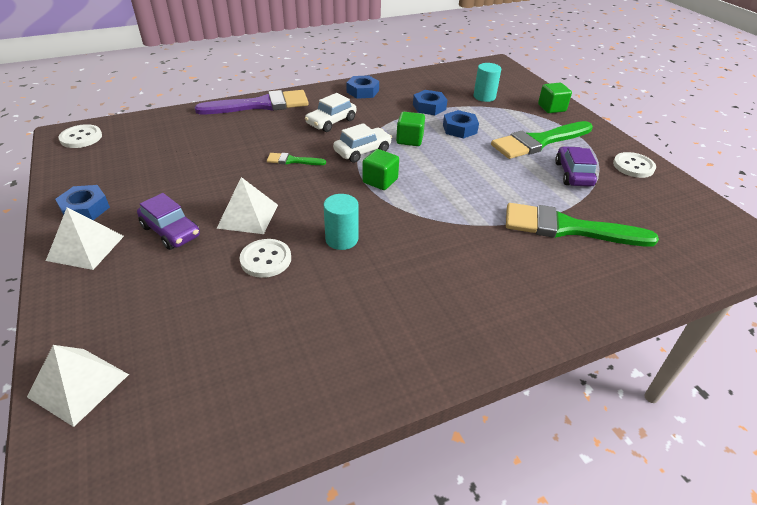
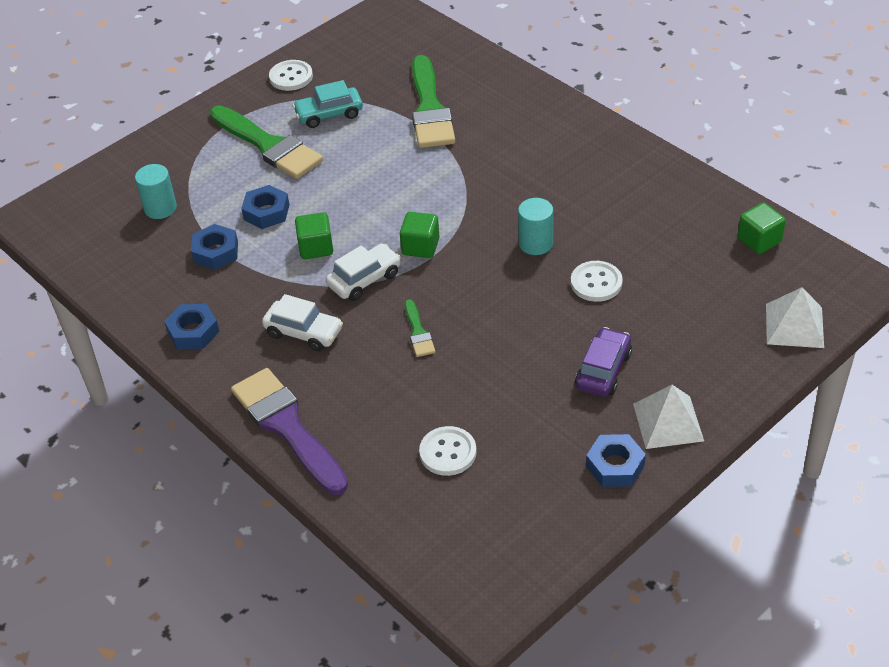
camera: 105 degrees left, 5 degrees up
white button [58,124,102,148] -> white button moved to [419,426,477,476]
white pyramid [216,177,278,234] -> none
white car [333,123,392,163] -> white car turned 105 degrees clockwise [326,244,401,301]
green cube [538,83,572,113] -> green cube moved to [737,203,786,254]
purple car [555,146,597,187] -> turquoise car [293,80,363,128]

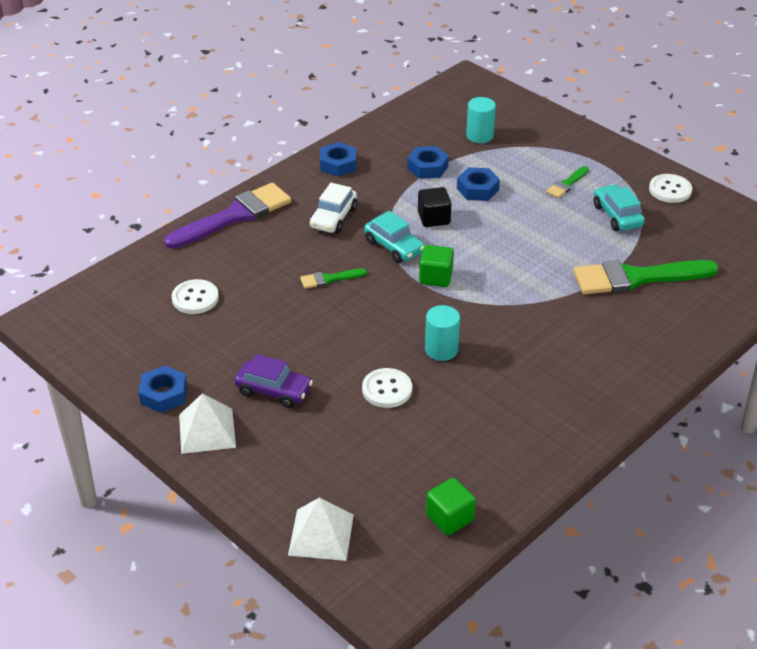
camera: 85 degrees right, 5 degrees down
green brush [210,105,323,179] -> green brush [546,166,589,198], size x0.46
green cube [295,212,333,259] -> black cube [418,187,451,227]
white car [326,244,401,301] -> turquoise car [364,211,425,263]

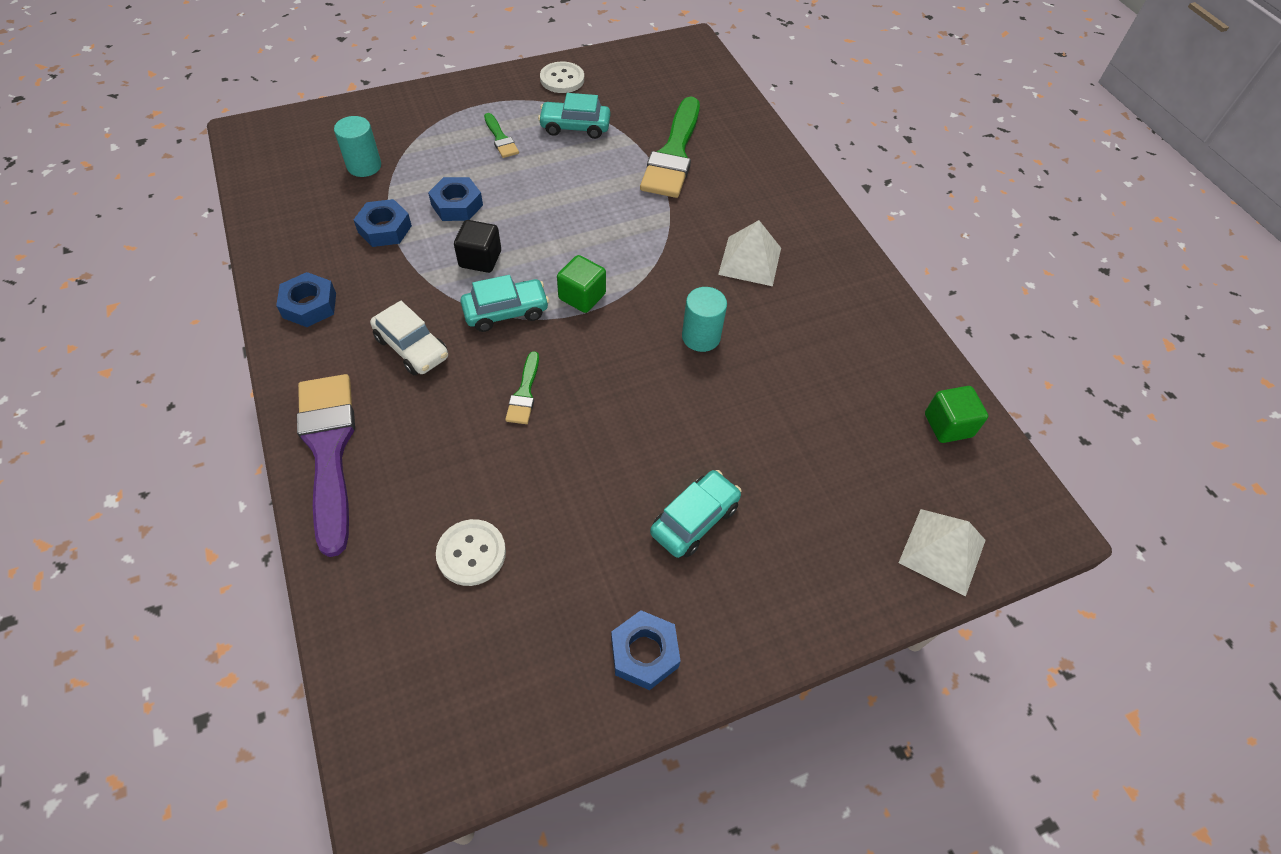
camera: 70 degrees left, 15 degrees up
white pyramid [179,394,236,454] -> white pyramid moved to [718,220,781,286]
purple car [235,354,313,408] -> turquoise car [650,470,742,558]
white button [362,368,412,408] -> none

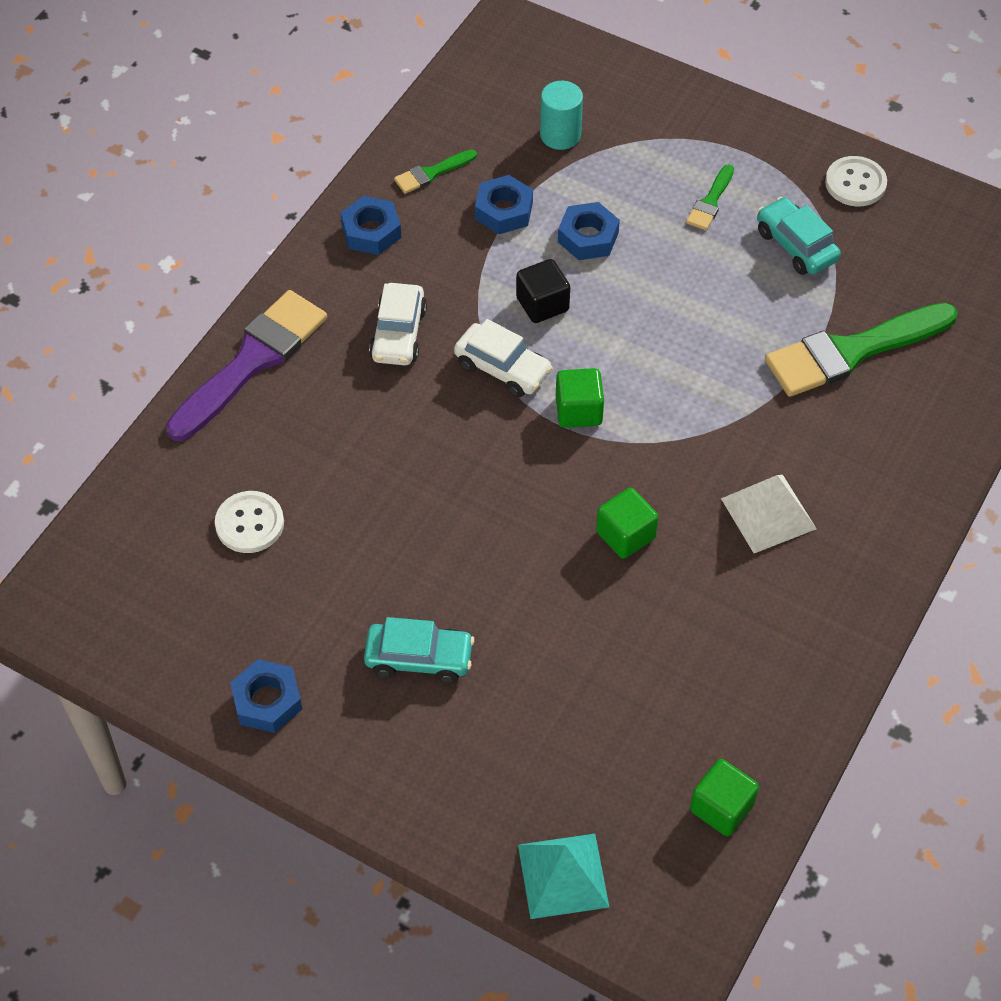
camera: 55 degrees right, 0 degrees up
turquoise car [460,275,549,332] -> white car [454,319,553,397]
green brush [505,351,539,424] -> green brush moved to [394,149,477,194]
turquoise cylinder [682,287,727,352] -> green cube [596,488,658,559]
white pyramid [899,509,986,596] -> turquoise pyramid [518,834,610,919]

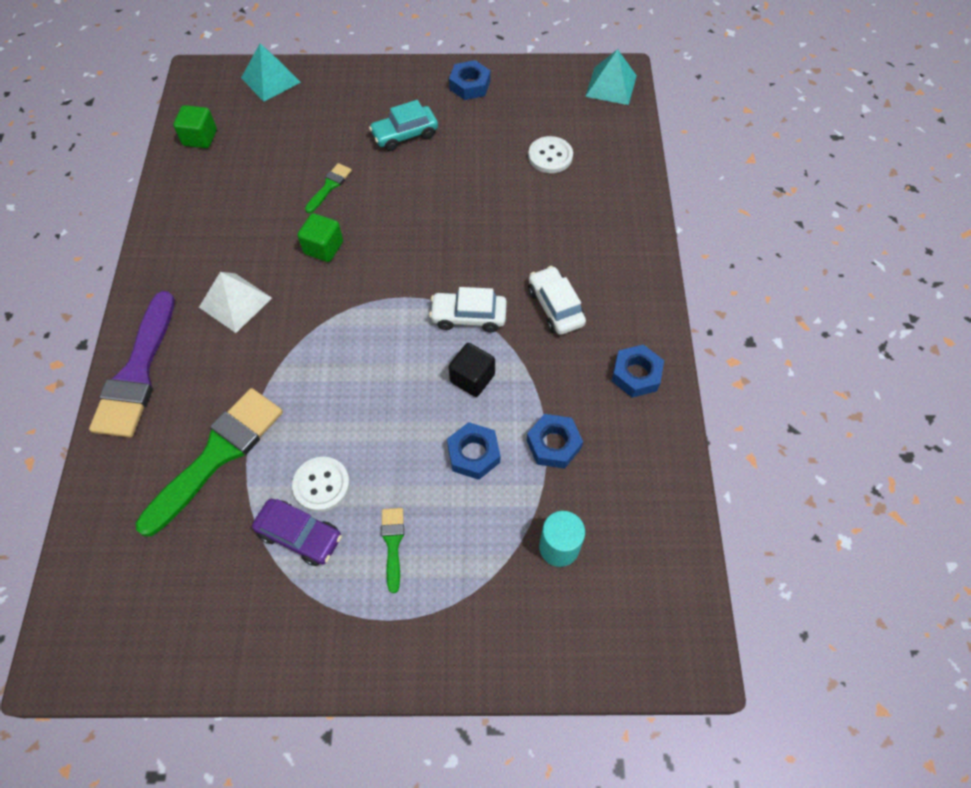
camera: 150 degrees right, 5 degrees up
purple brush [166,290,327,441] -> purple brush moved to [89,291,175,438]
green brush [394,149,477,194] -> green brush moved to [305,163,352,213]
green cube [556,368,604,428] -> none
turquoise car [757,197,841,275] -> purple car [252,499,342,566]
white button [825,156,887,207] -> white button moved to [292,457,350,512]
none -> turquoise pyramid [585,49,637,105]

